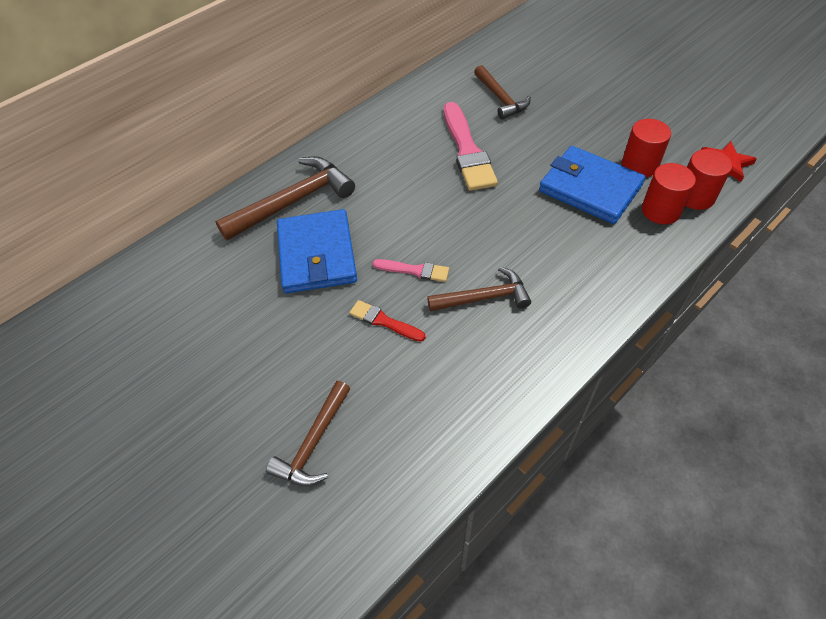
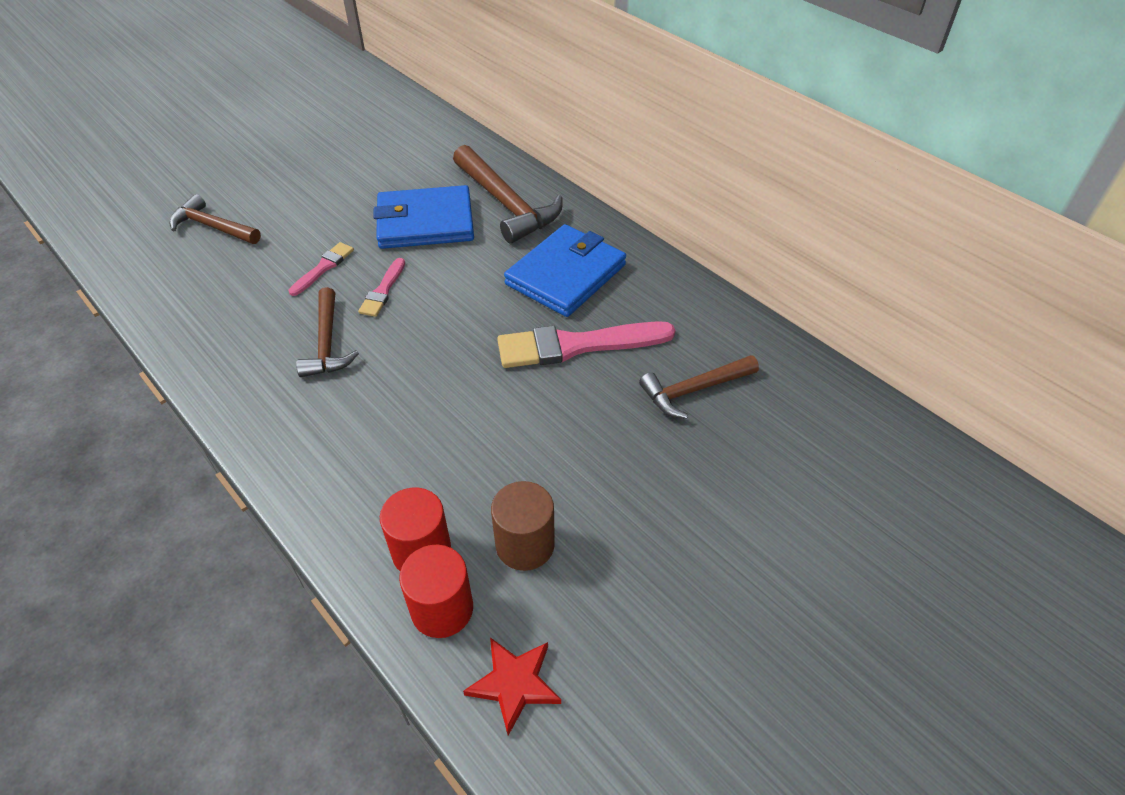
camera: 90 degrees right, 5 degrees down
red brush [349,300,426,342] -> pink brush [289,242,354,296]
blue wallet [539,146,645,224] -> blue wallet moved to [504,224,626,317]
red cylinder [622,119,671,177] -> brown cylinder [491,481,555,571]

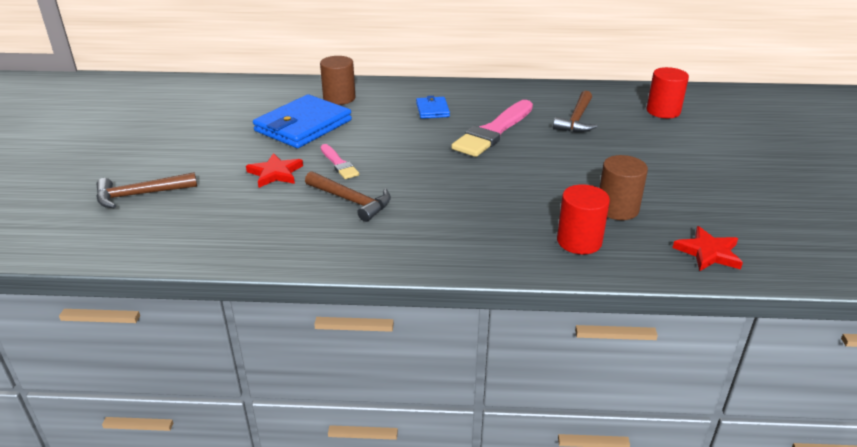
camera: 45 degrees left, 15 degrees down
pink brush [289,242,354,296] -> red star [246,153,303,188]
red cylinder [399,545,473,638] -> red cylinder moved to [647,67,689,118]
brown hammer [453,145,563,244] -> brown cylinder [320,56,355,105]
blue wallet [504,224,626,317] -> blue wallet [416,96,450,119], size x0.49

